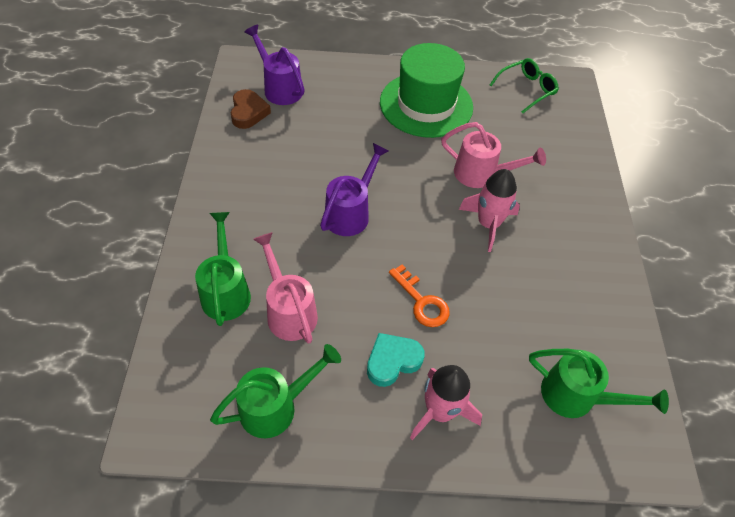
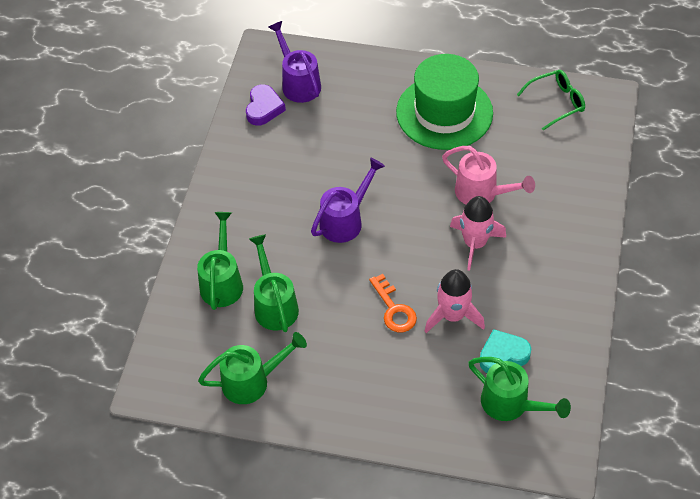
camera: 15 degrees right, 0 degrees up
brown heart [230,89,271,129] -> purple heart [246,84,286,126]
pink watering can [253,232,318,343] -> green watering can [249,234,299,332]
turquoise heart [367,333,424,387] -> turquoise heart moved to [480,329,531,373]
pink rocket [410,365,482,440] -> pink rocket moved to [425,269,485,333]

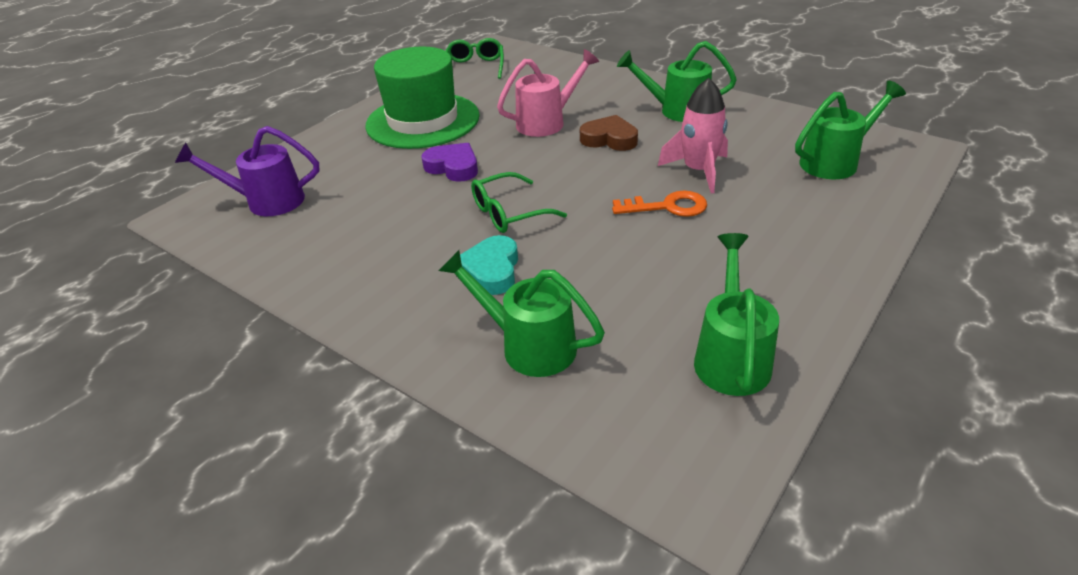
camera: 65 degrees left, 15 degrees down
purple heart [246,84,286,126] -> purple heart moved to [421,143,478,182]
green watering can [249,234,299,332] -> green watering can moved to [617,41,737,122]
purple watering can [311,158,385,243] -> green glasses [471,172,567,233]
pink rocket [450,196,506,271] -> brown heart [580,115,638,151]
turquoise heart [480,329,531,373] -> turquoise heart moved to [460,235,518,295]

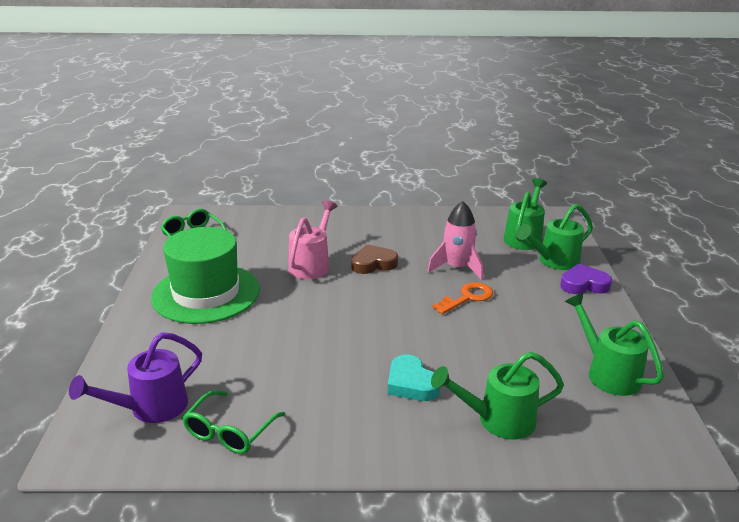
camera: 40 degrees left, 10 degrees down
purple heart [421,143,478,182] -> purple heart moved to [560,264,612,294]
green glasses [471,172,567,233] -> green glasses moved to [182,390,285,454]
green watering can [617,41,737,122] -> green watering can moved to [516,204,593,270]

